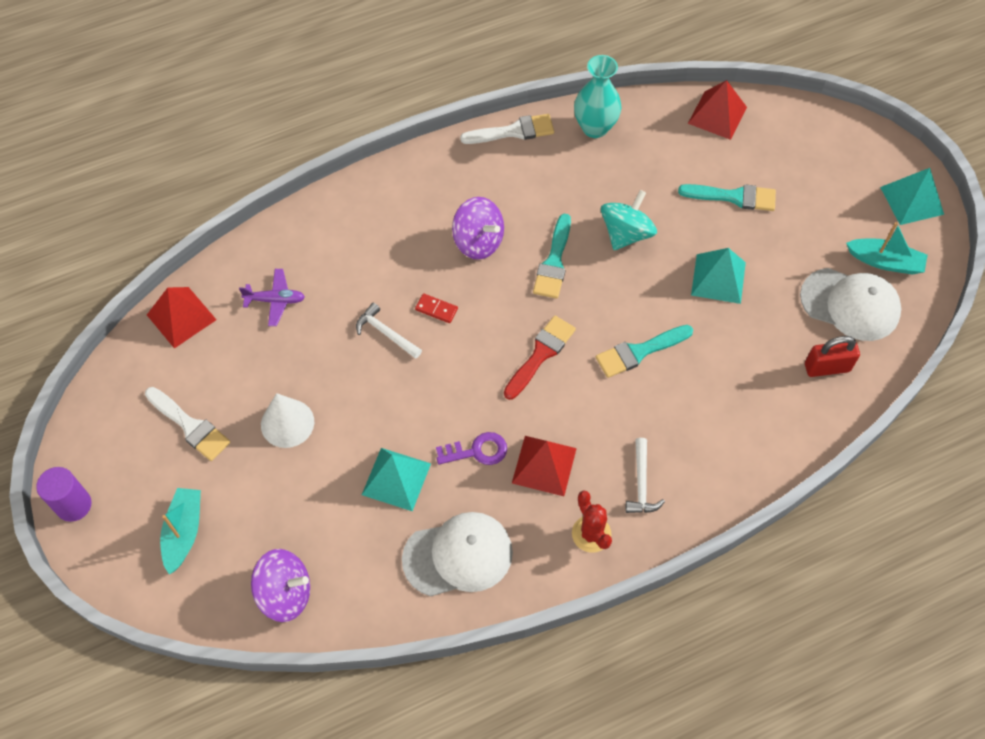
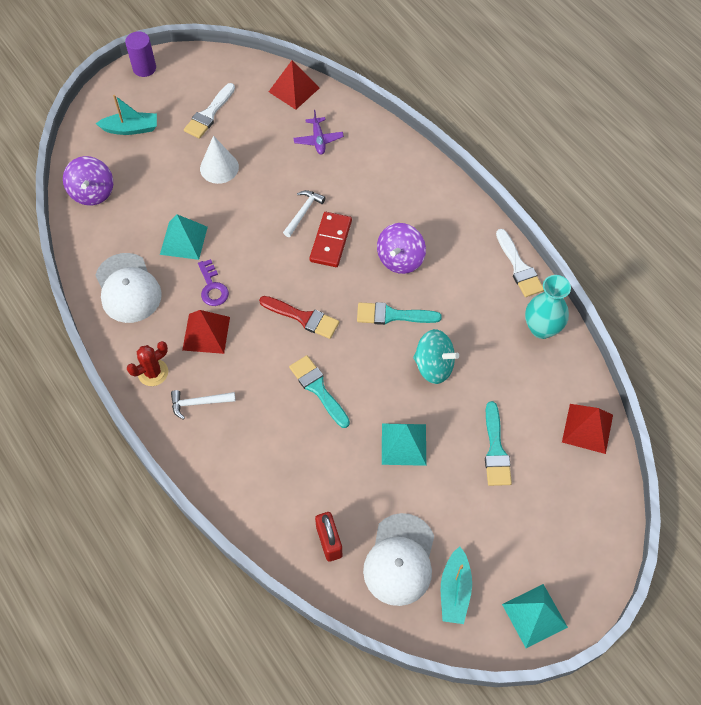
camera: 80 degrees right, 0 degrees up
red domino [415,293,458,323] -> red domino [310,212,352,267], size x1.90

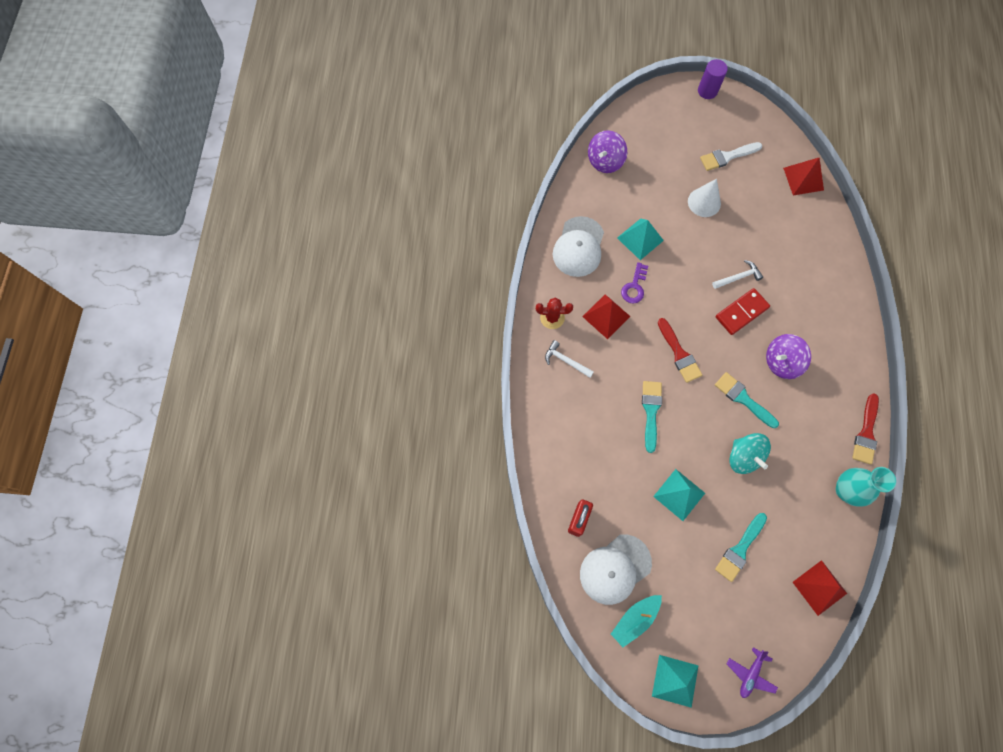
camera: 40 degrees right, 10 degrees up
turquoise boat [96,95,157,135] -> none
purple plane [293,110,344,155] -> purple plane moved to [727,647,778,698]
white brush [496,229,544,297] -> red brush [852,393,879,465]

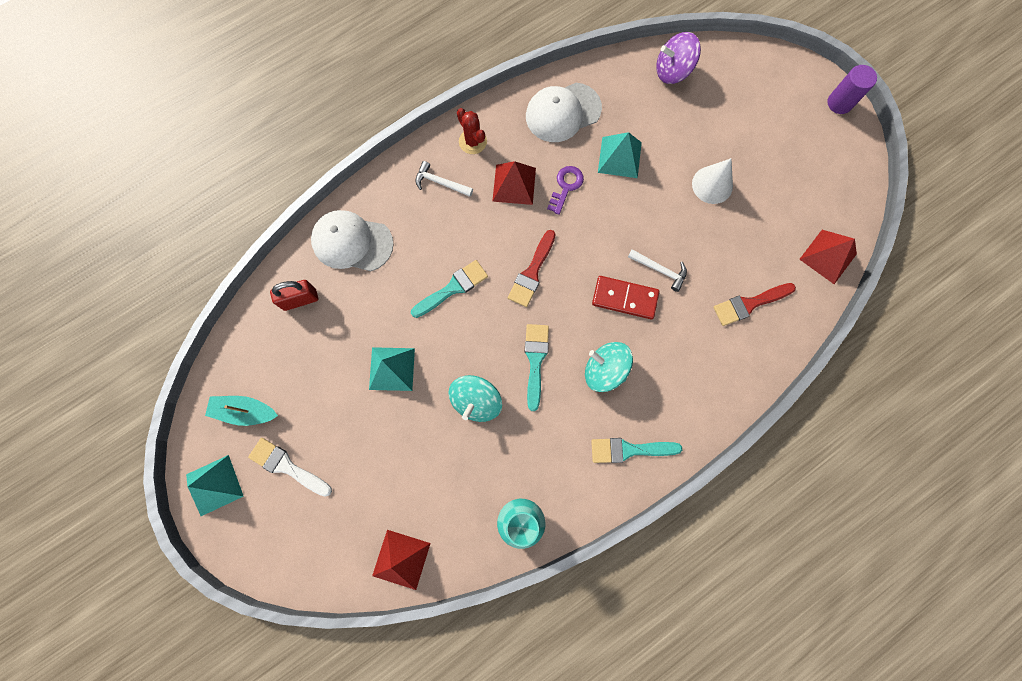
camera: 50 degrees right, 5 degrees up
white hammer [545,340,594,378] -> white hammer turned 60 degrees counterclockwise [416,161,473,197]
white cap [580,534,652,605] -> white cap moved to [311,210,394,271]
purple key [621,262,648,303] -> purple key turned 135 degrees clockwise [547,166,584,215]
white brush [700,142,762,171] -> white brush moved to [248,438,332,497]
turquoise brush [715,513,767,582] -> turquoise brush moved to [591,438,682,463]
purple plane [727,647,778,698] -> none
purple spinning top [766,334,811,379] -> turquoise spinning top [585,342,633,392]
red brush [852,393,879,465] -> red brush moved to [713,283,796,326]

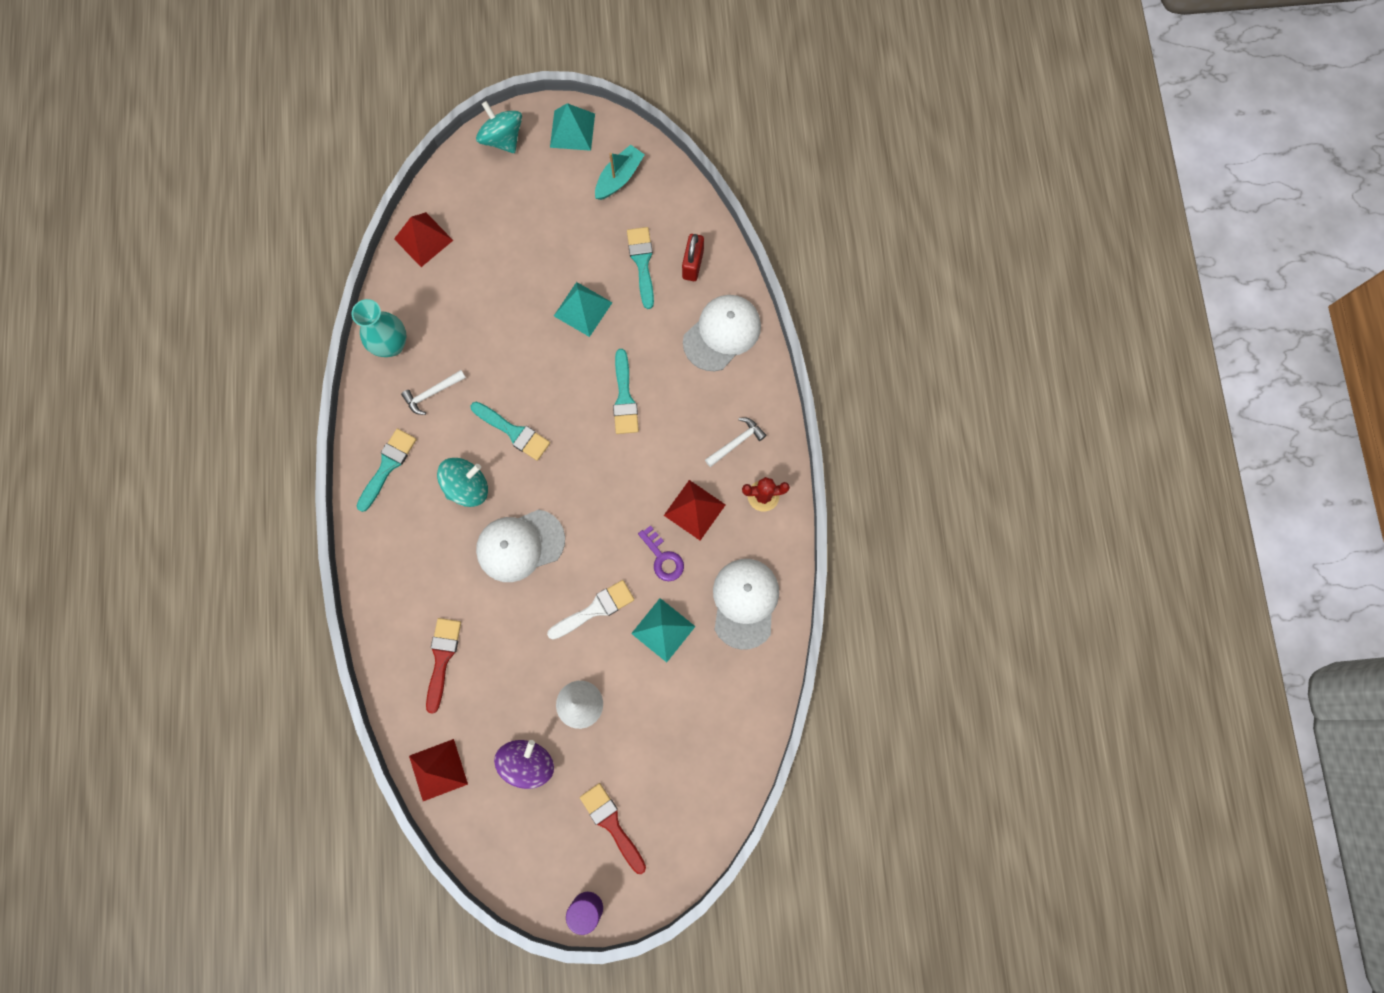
camera: 120 degrees right, 0 degrees up
white brush [248,438,332,497] -> white brush moved to [547,580,634,640]
turquoise spinning top [449,375,502,422] -> turquoise spinning top moved to [476,101,522,153]
red brush [508,230,556,307] -> red brush moved to [580,783,646,874]
red domino [592,276,659,319] -> white cap [476,509,565,582]
white hammer [628,249,687,292] -> white hammer moved to [401,370,466,415]
purple spinning top [656,32,701,84] -> purple spinning top moved to [494,740,554,789]
none -> turquoise brush [627,227,654,309]

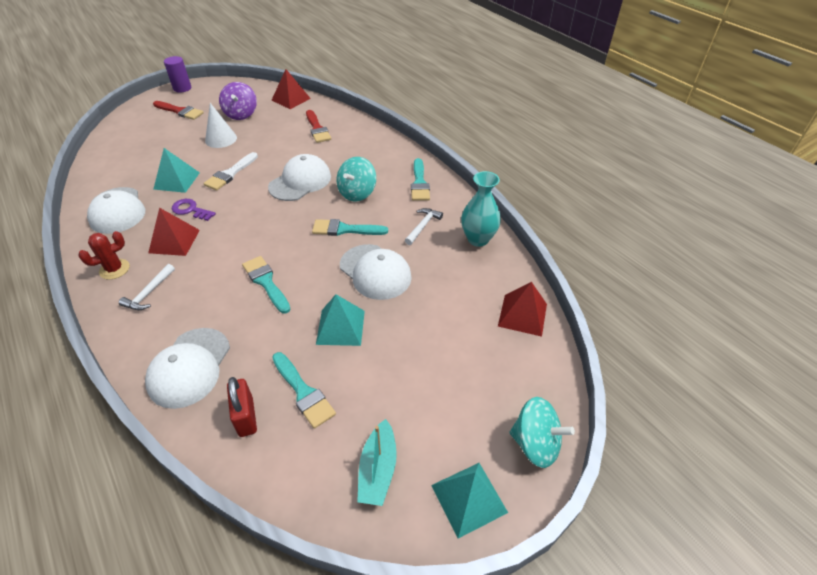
camera: 150 degrees right, 30 degrees down
none -> white cap [340,244,412,300]

